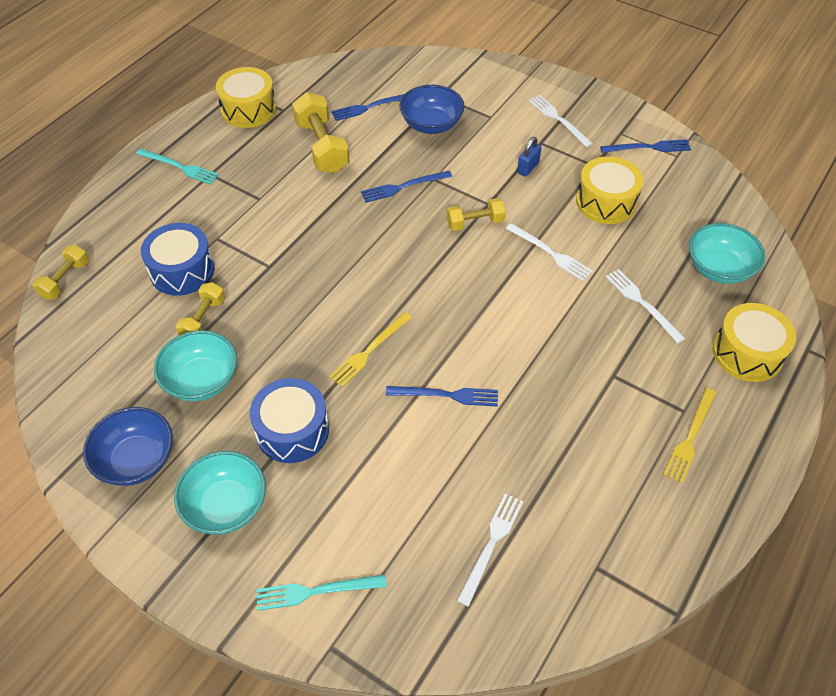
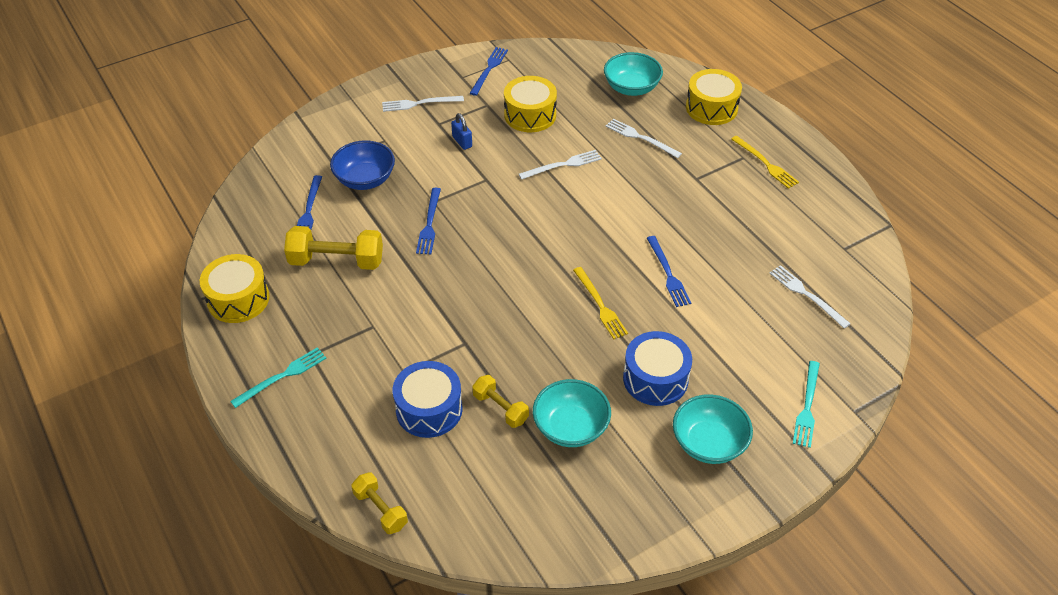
camera: 65 degrees left, 5 degrees down
blue bowl [83,407,173,486] -> none
blue fork [386,386,498,407] -> blue fork turned 135 degrees clockwise [647,236,691,307]
yellow dumbbell [447,198,506,231] -> none
white fork [605,269,685,343] -> white fork turned 45 degrees clockwise [606,118,682,158]

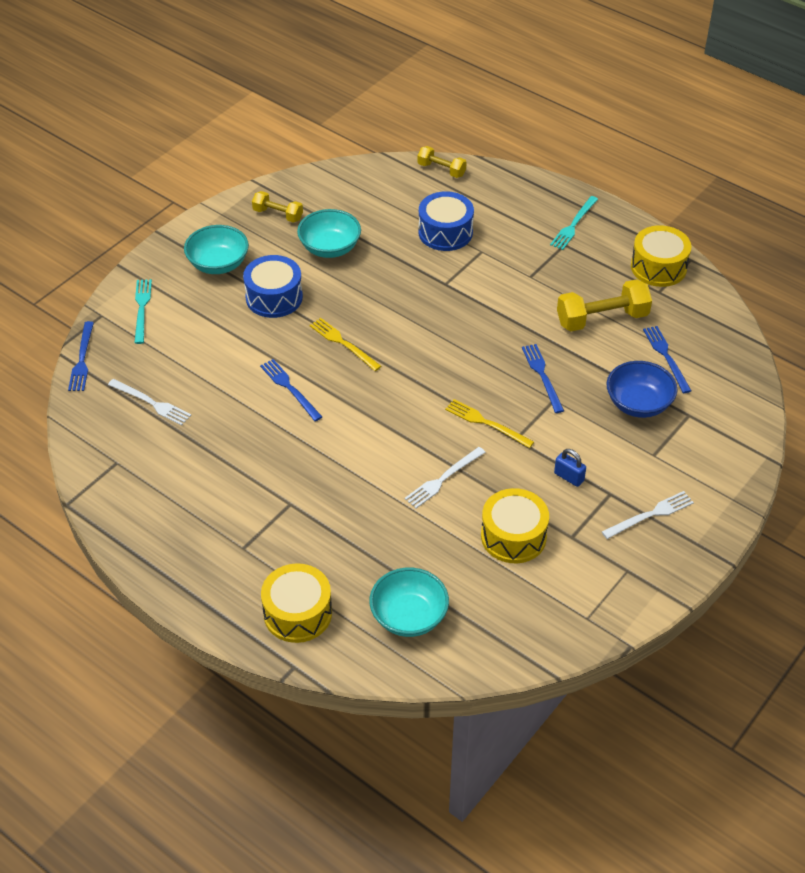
camera: 160 degrees right, 0 degrees up
blue fork [470,47,508,96] -> blue fork moved to [68,321,94,391]
yellow dumbbell [472,375,529,428] -> yellow dumbbell moved to [252,191,303,223]
white fork [606,118,682,158] -> none
yellow fork [731,136,799,189] -> yellow fork moved to [445,399,534,448]

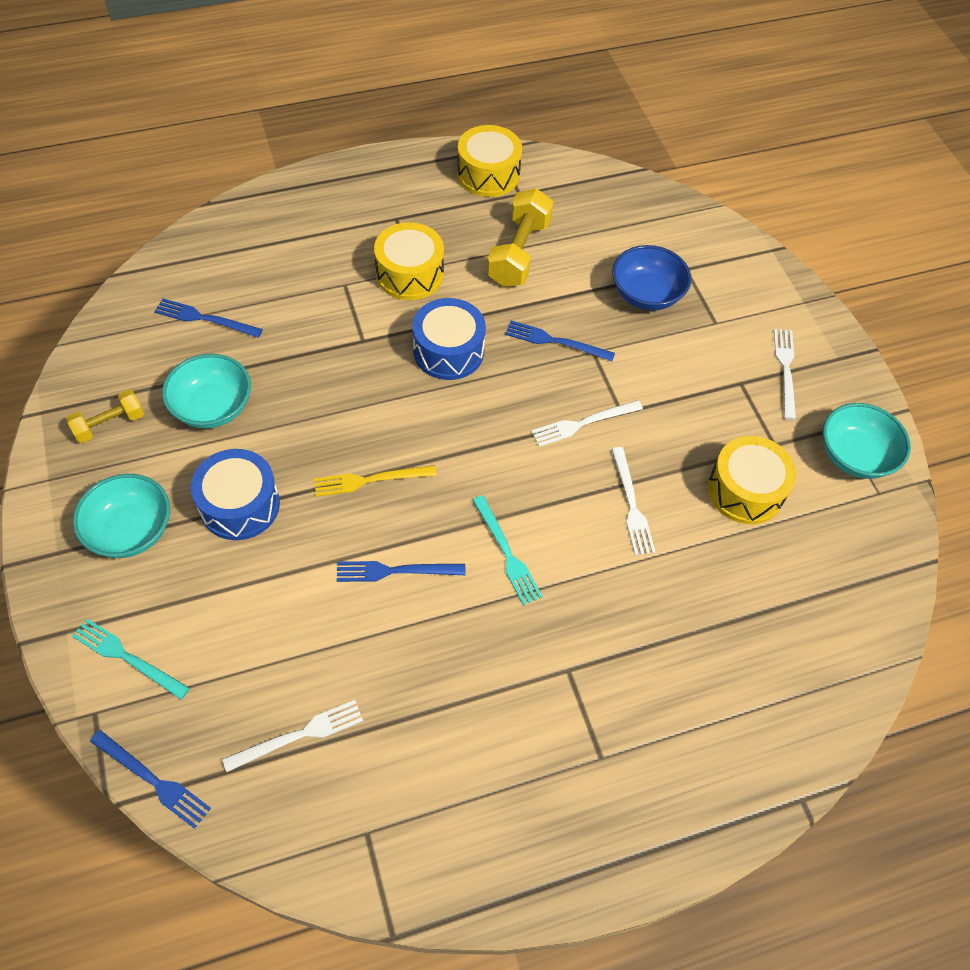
camera: 60 degrees left, 10 degrees up
yellow drum [261,563,332,643] -> yellow drum moved to [374,222,444,300]
turquoise bowl [369,568,449,637] -> turquoise bowl moved to [823,403,911,479]
yellow dumbbell [417,146,467,178] -> none
blue drum [418,191,474,251] -> blue drum moved to [413,298,486,380]
yellow fork [445,399,534,448] -> white fork [531,400,643,447]
turquoise fork [550,196,598,250] -> turquoise fork moved to [473,495,543,605]
blue padlock [554,449,586,487] -> none
blue fork [643,326,691,393] -> blue fork moved to [154,299,263,338]

